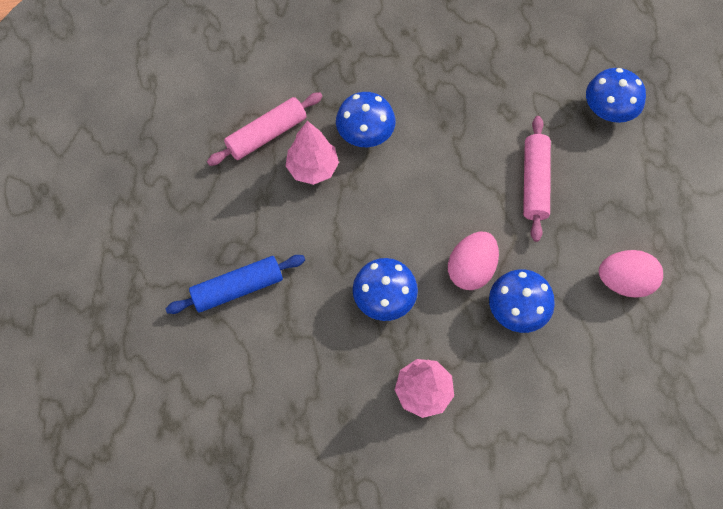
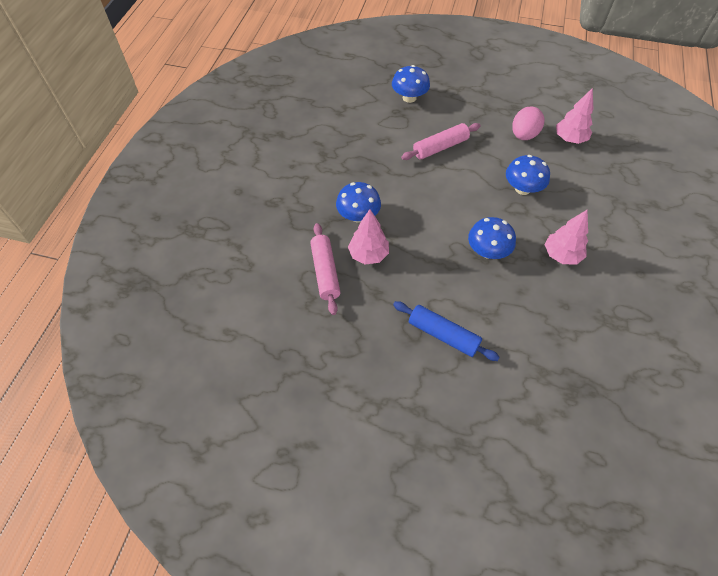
camera: 65 degrees left, 10 degrees down
blue rolling pin [165,255,305,314] -> blue rolling pin turned 60 degrees counterclockwise [393,301,500,361]
pink egg [448,232,499,290] -> none
pink rolling pin [523,116,551,242] -> pink rolling pin turned 60 degrees counterclockwise [401,123,480,160]
none -> pink tree [556,88,594,144]

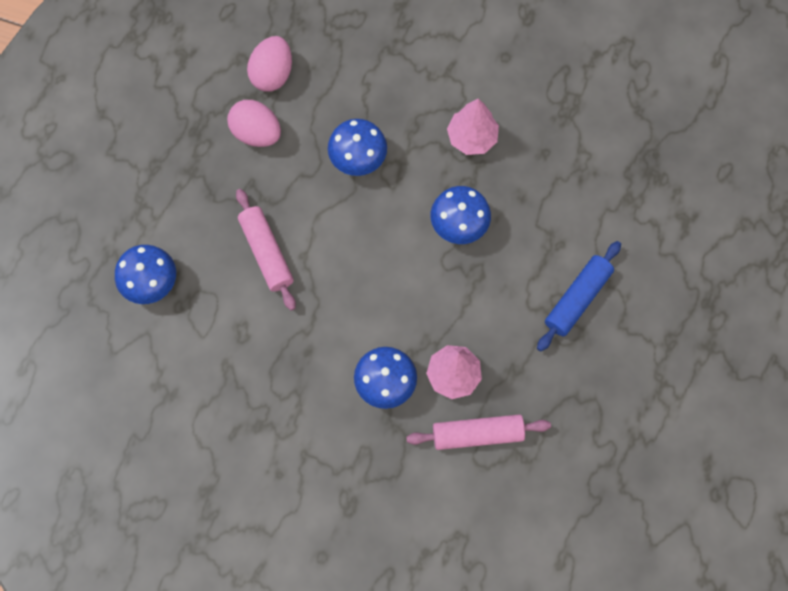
camera: 85 degrees left, 15 degrees up
pink tree [556,88,594,144] -> pink egg [247,36,292,92]

